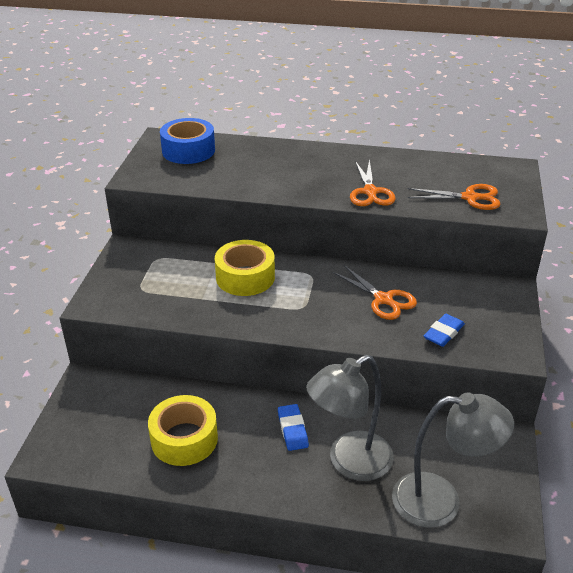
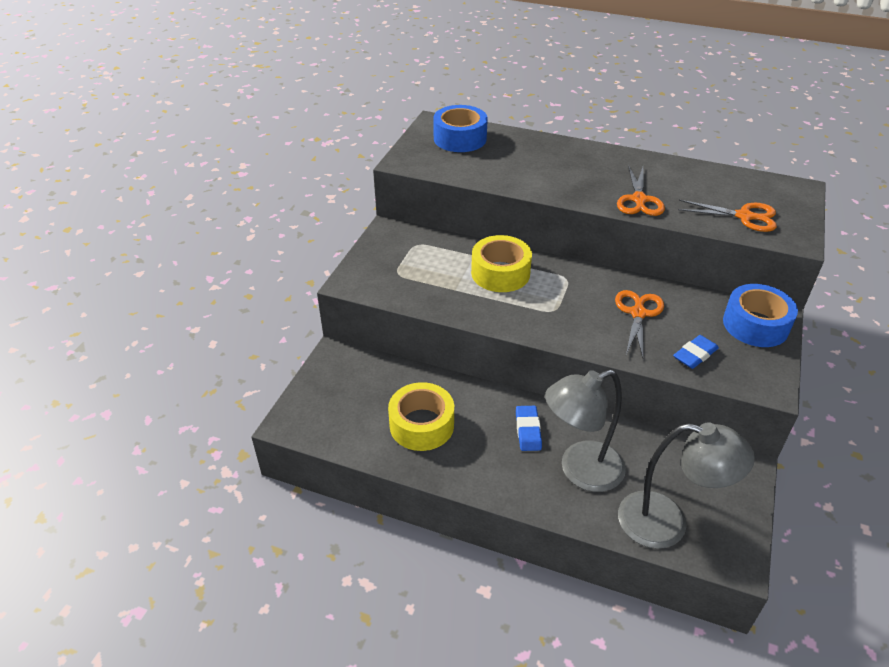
camera: 10 degrees right, 5 degrees up
orange scissors [333,265,417,320] -> orange scissors turned 135 degrees counterclockwise [615,290,664,358]
none -> blue tape [723,284,798,347]

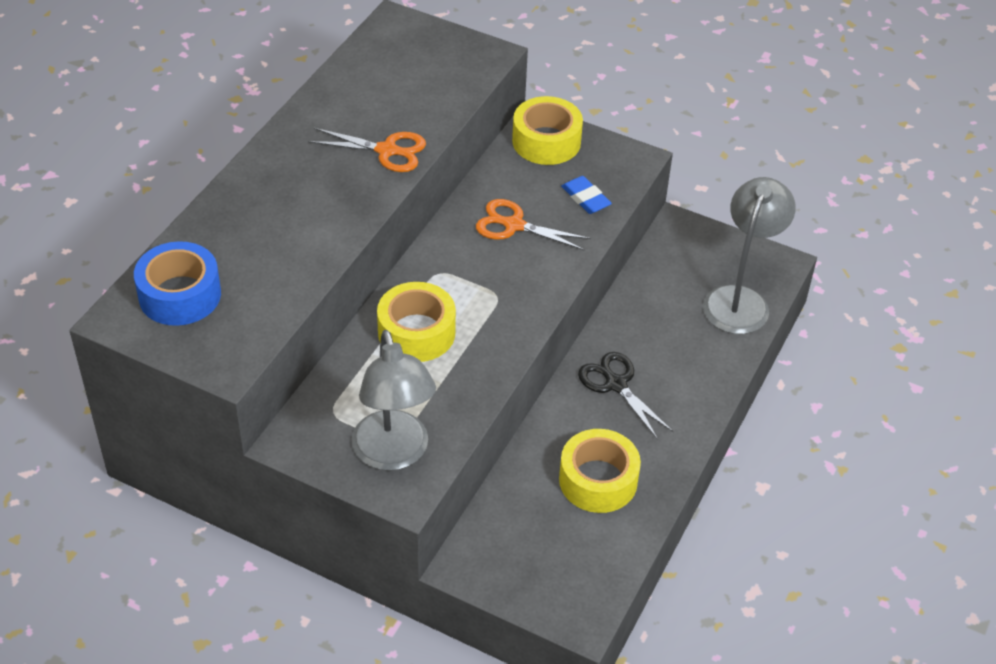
camera: 85 degrees left, 5 degrees up
blue eraser [516,406,542,451] -> black scissors [578,352,674,440]
grey lamp [545,369,626,492] -> grey lamp moved to [351,330,436,471]
orange scissors [678,200,777,232] -> none
blue tape [723,284,798,347] -> yellow tape [512,96,583,165]

